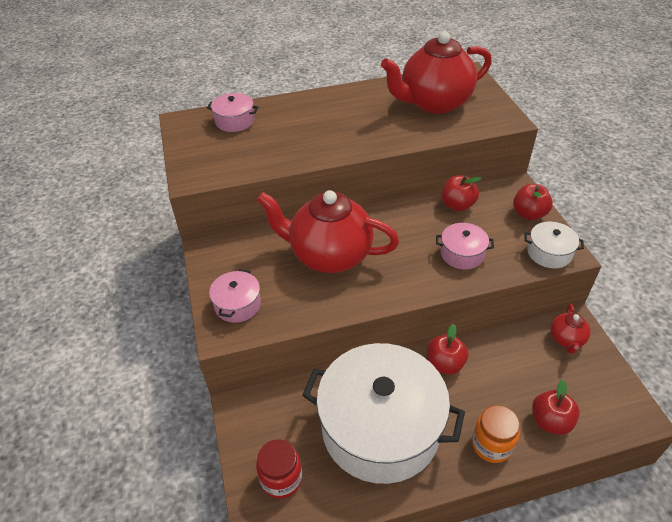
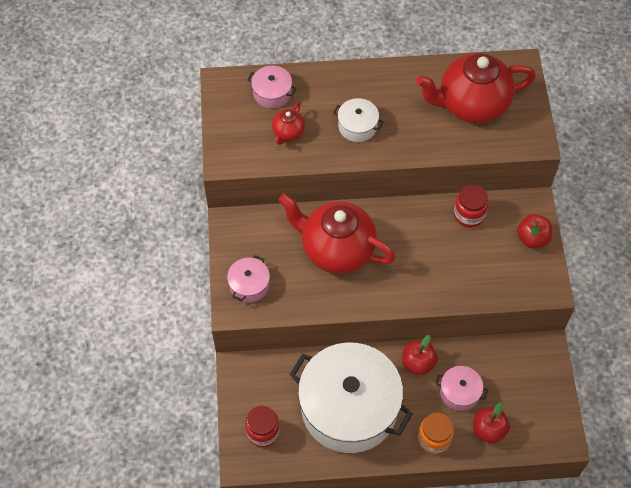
camera: 10 degrees right, 15 degrees up
pink pot [436,223,494,269] -> pink pot moved to [436,366,488,411]
red apple [442,175,482,211] -> red jar [454,185,489,228]
white pot [525,222,584,268] -> white pot moved to [333,98,383,142]
red teapot [551,304,591,354] -> red teapot moved to [272,102,305,145]

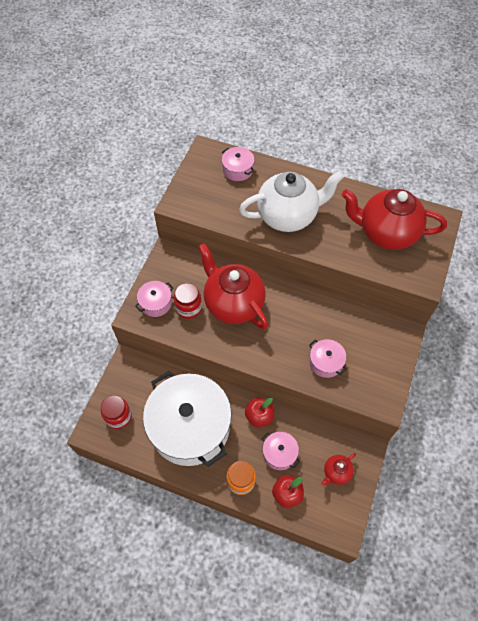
camera: 25 degrees right, 0 degrees up
red teapot [272,102,305,145] -> red teapot moved to [321,453,356,486]
white pot [333,98,383,142] -> white teapot [239,171,344,232]
red jar [454,185,489,228] -> red jar moved to [174,283,202,319]
red apple [517,214,553,248] -> none
none -> pink pot [309,339,347,378]

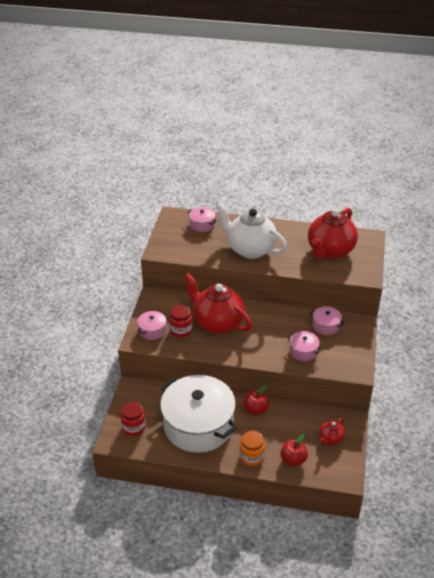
camera: 10 degrees left, 20 degrees down
white teapot [239,171,344,232] -> white teapot turned 120 degrees counterclockwise [215,203,287,259]
pink pot [261,432,300,470] -> pink pot moved to [310,306,345,335]
red teapot [342,189,447,250] -> red teapot turned 60 degrees counterclockwise [308,208,358,259]

